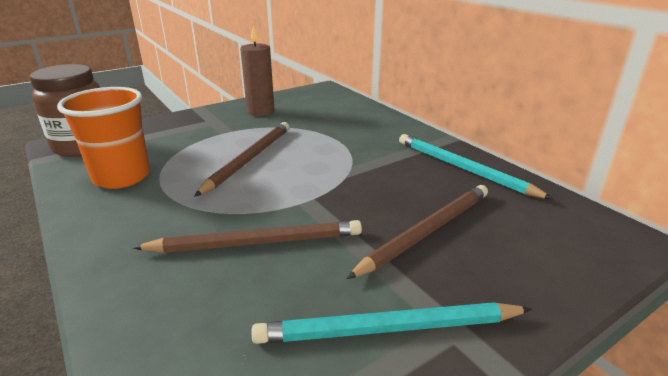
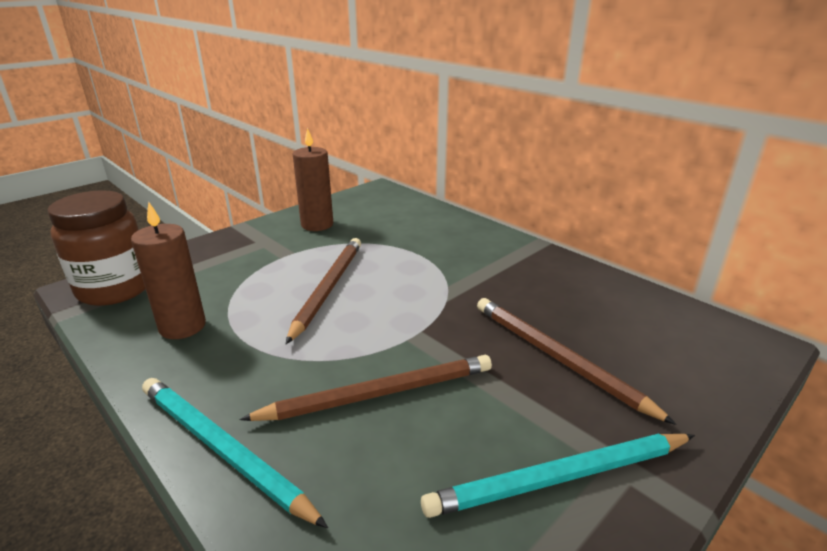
camera: 10 degrees left, 0 degrees up
orange cup [57,87,150,189] -> brown candle [131,202,206,339]
brown pencil [346,185,488,279] -> brown pencil turned 75 degrees counterclockwise [477,298,677,425]
turquoise pencil [399,134,553,199] -> turquoise pencil moved to [142,378,328,528]

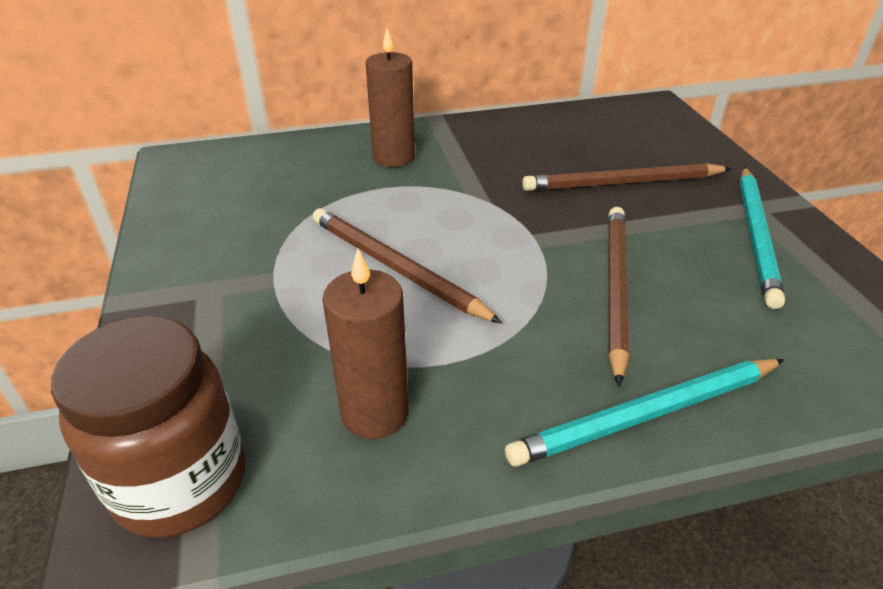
camera: 60 degrees left, 10 degrees up
brown candle [293,128,333,231] -> brown candle moved to [366,28,415,167]

